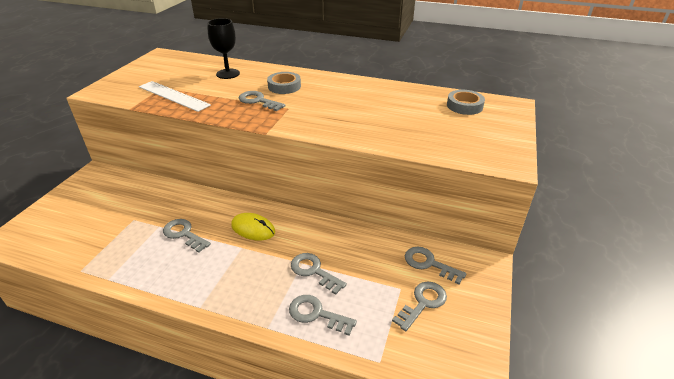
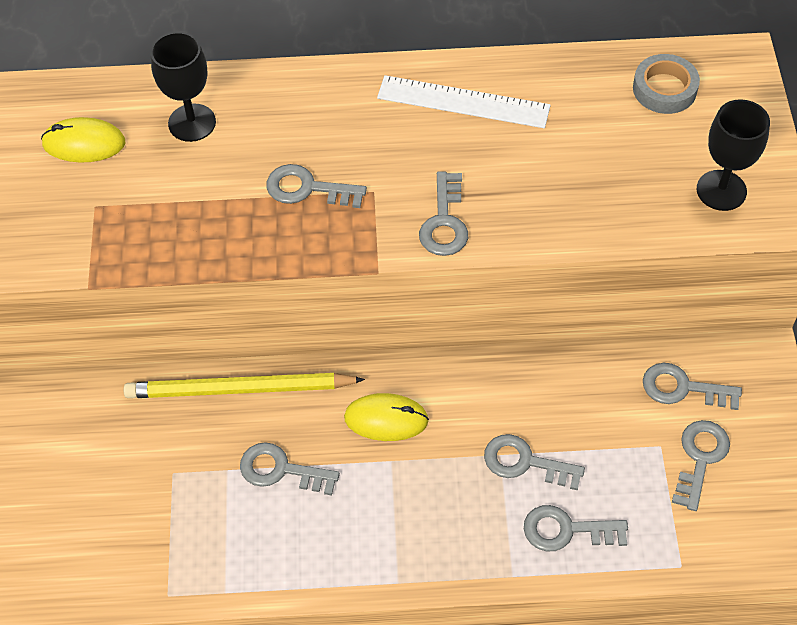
camera: 20 degrees left, 20 degrees up
white ruler [139,81,211,112] -> white ruler moved to [377,75,551,128]
grey tape [267,72,301,94] -> none
none -> yellow mouse [41,117,125,163]
none -> yellow pencil [124,373,365,398]
none -> grey key [419,171,468,256]
none -> black goblet [697,99,770,211]

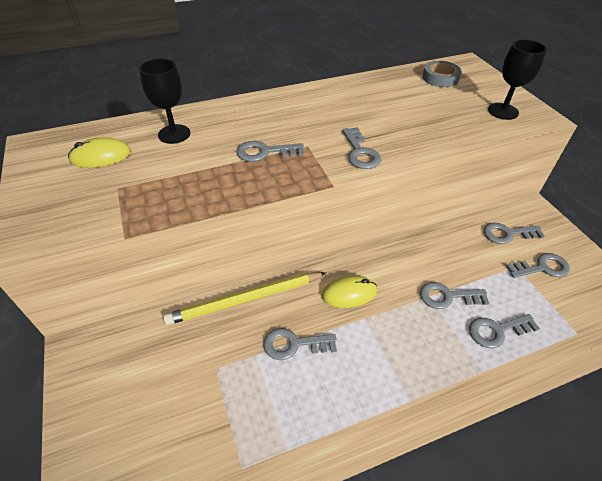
camera: 20 degrees left, 10 degrees down
white ruler [377,75,551,128] -> none
grey key [672,420,730,511] -> grey key turned 75 degrees clockwise [506,253,570,278]

